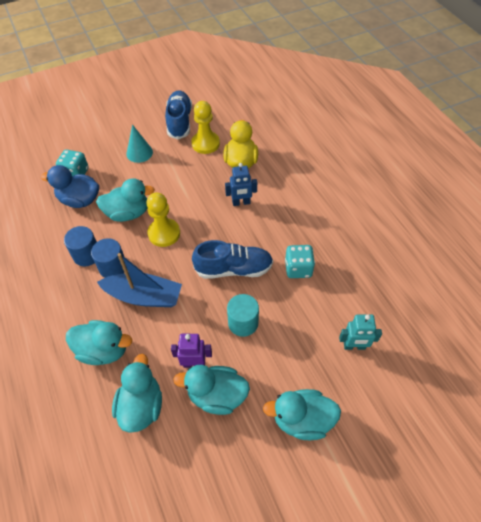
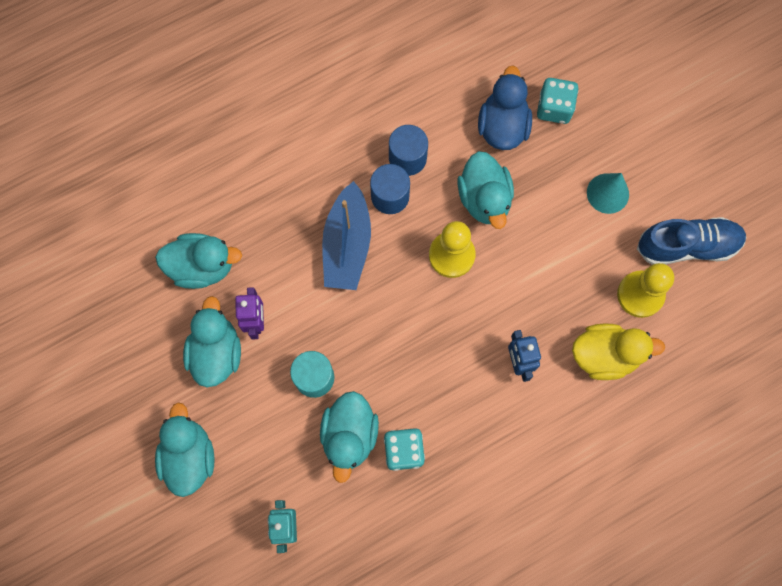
camera: 85 degrees right, 20 degrees up
turquoise duck [66,320,132,365] -> turquoise duck moved to [320,391,379,483]
blue shoe [192,240,273,279] -> none

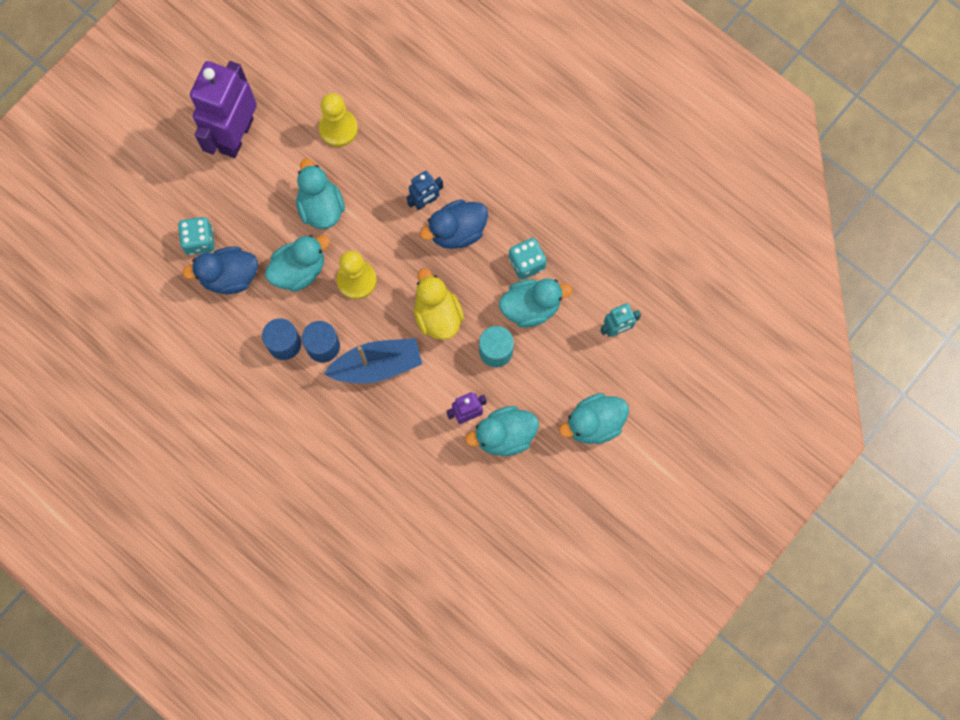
camera: 110 degrees left, 0 degrees up
turquoise duck [155,233,242,289] -> turquoise duck moved to [296,159,345,229]
yellow duck [572,323,665,380] -> yellow duck moved to [414,268,464,340]
turquoise cone [587,173,629,214] -> none
blue shoe [637,217,747,265] -> none
none -> purple robot [190,61,257,158]
none -> blue duck [420,199,488,249]

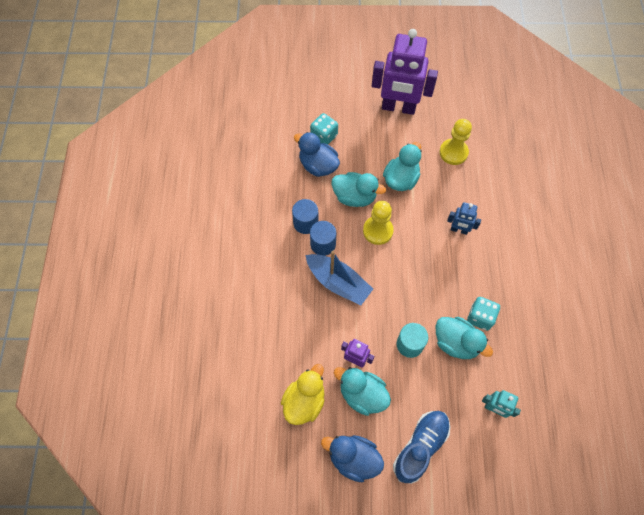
camera: 50 degrees right, 10 degrees down
purple robot [190,61,257,158] -> purple robot turned 150 degrees counterclockwise [372,29,438,115]
yellow duck [414,268,464,340] -> yellow duck moved to [281,364,325,425]
blue duck [420,199,488,249] -> blue duck moved to [321,435,384,482]
turquoise duck [559,393,629,444] -> blue shoe [393,411,450,484]

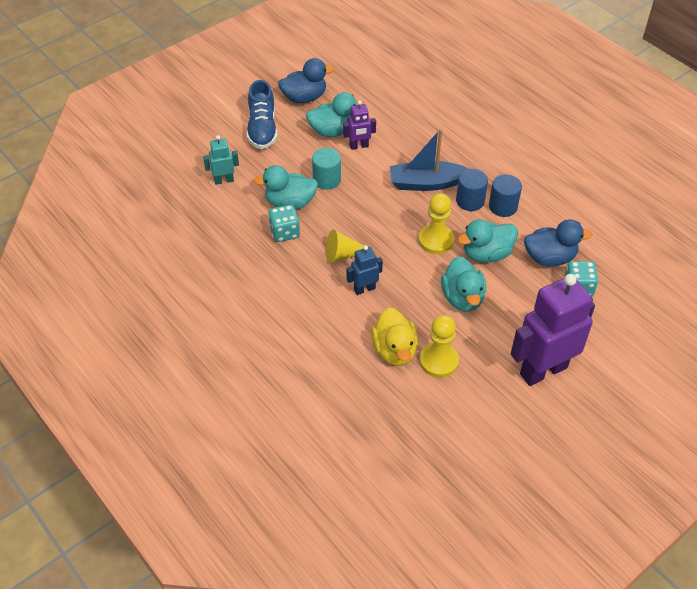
camera: 140 degrees right, 15 degrees down
yellow duck [281,364,325,425] -> yellow duck moved to [371,308,418,366]
none -> yellow cone [326,229,374,263]

